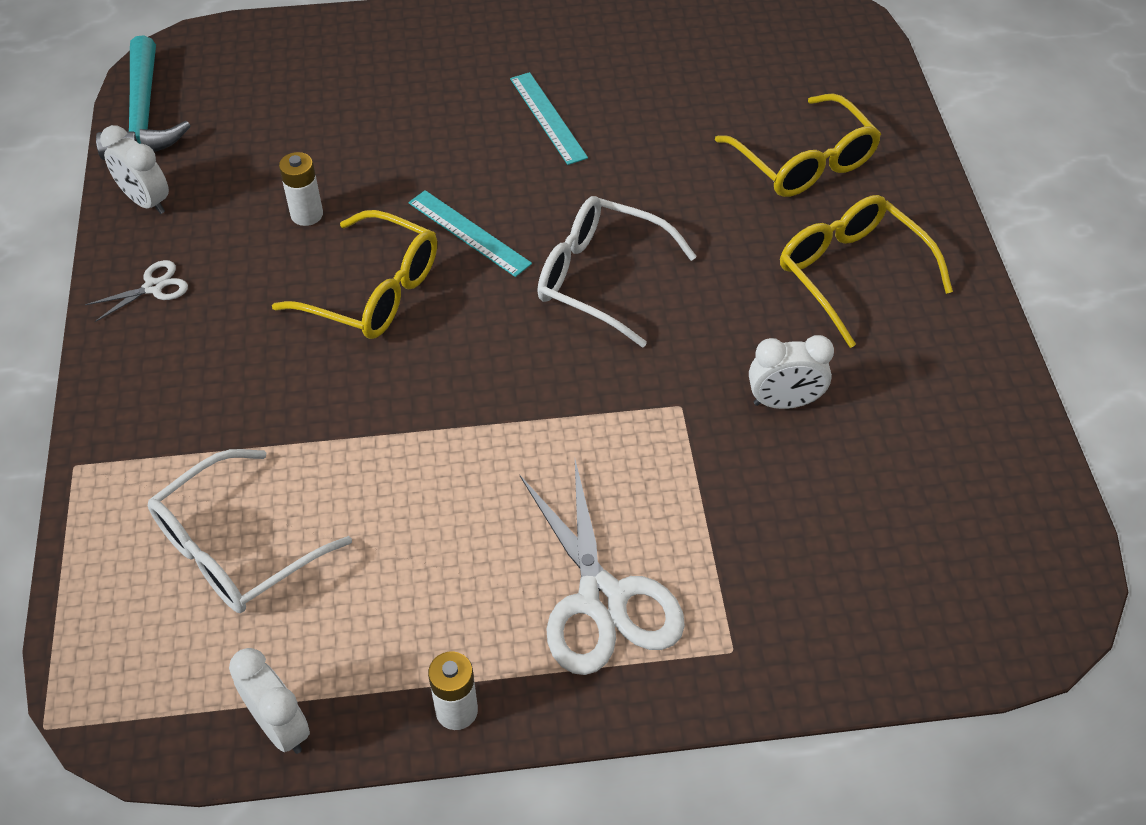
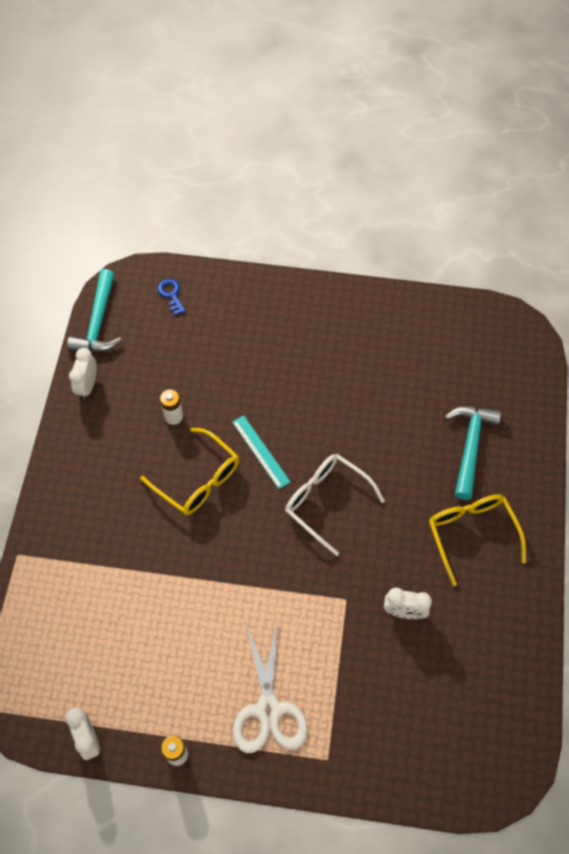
camera: 15 degrees right, 10 degrees up
white scissors [85,260,188,322] -> none
white clock [100,125,169,214] -> white clock turned 45 degrees clockwise [69,348,97,399]
white glasses [148,449,352,613] -> none
turquoise ruler [510,72,588,165] -> none
yellow glasses [715,93,881,197] -> turquoise hammer [444,406,501,500]
none -> blue key [157,279,186,315]

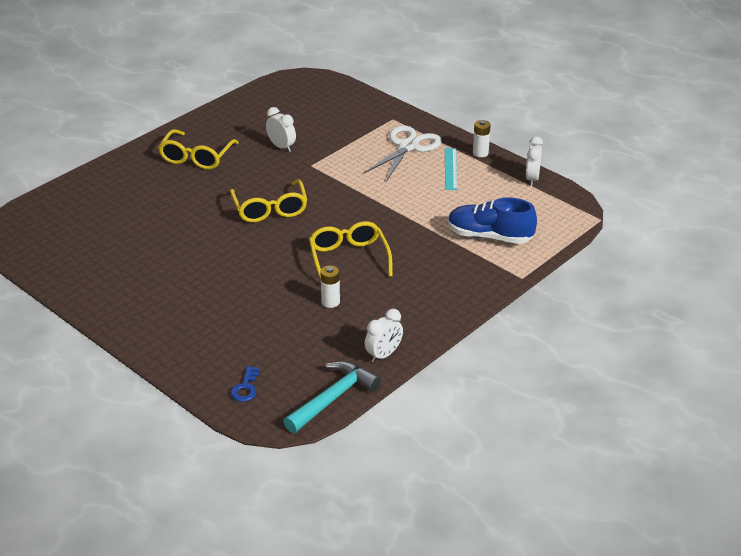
camera: 145 degrees left, 25 degrees down
turquoise ruler [232,415,290,489] -> turquoise ruler moved to [445,148,457,190]
white glasses [285,454,385,556] -> yellow glasses [230,179,307,222]
turquoise hammer [444,406,501,500] -> none
none -> blue shoe [448,197,537,244]

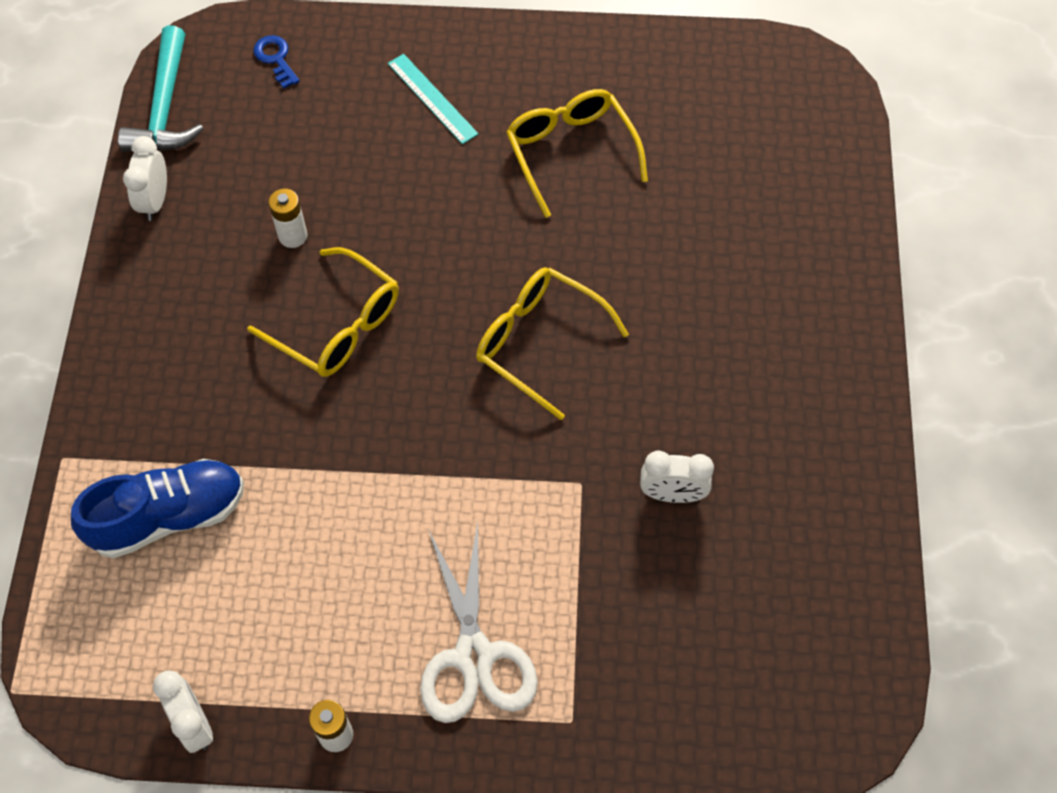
camera: 140 degrees right, 25 degrees up
yellow glasses [158,129,239,170] -> yellow glasses moved to [506,89,648,218]
turquoise ruler [445,148,457,190] -> turquoise ruler moved to [388,54,478,144]

